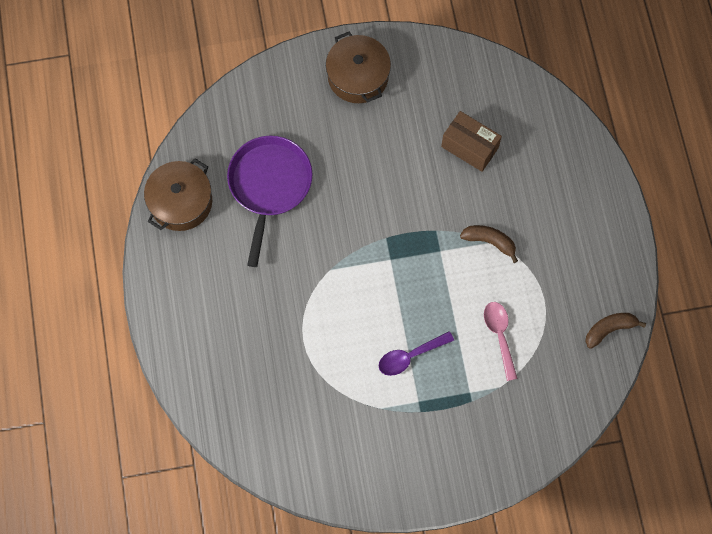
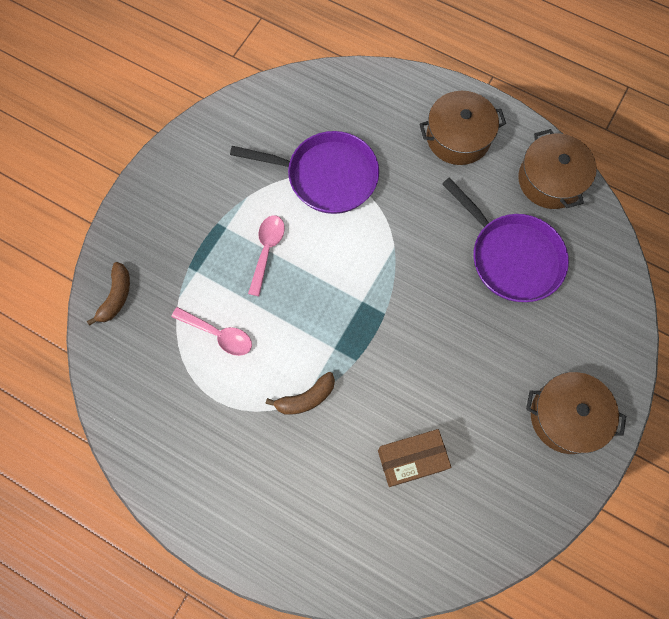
camera: 130 degrees right, 0 degrees up
purple spoon [379,331,454,376] -> pink spoon [248,215,285,296]
brown banana [585,313,646,349] -> brown banana moved to [87,262,130,326]
none -> purple pan [230,131,379,214]
none -> brown pot [419,91,506,165]

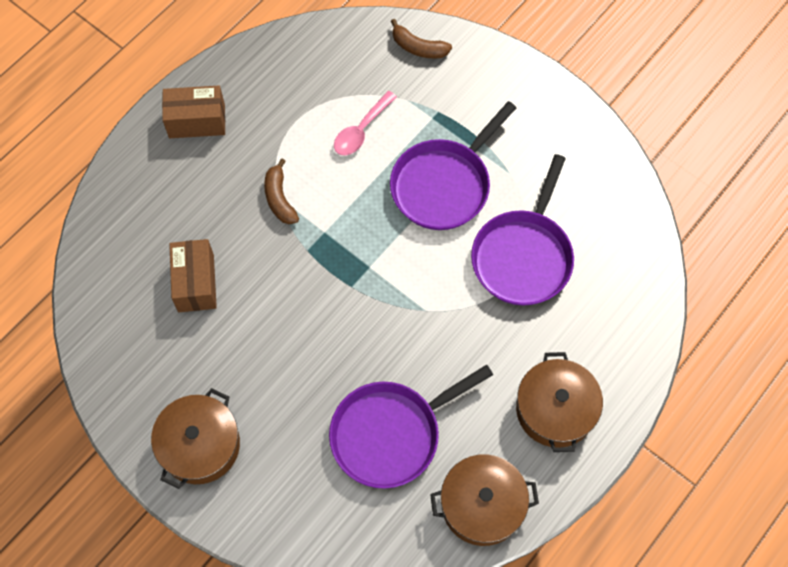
camera: 100 degrees right, 5 degrees down
pink spoon [248,215,285,296] -> purple pan [390,101,516,230]
none -> brown box [162,86,225,138]

